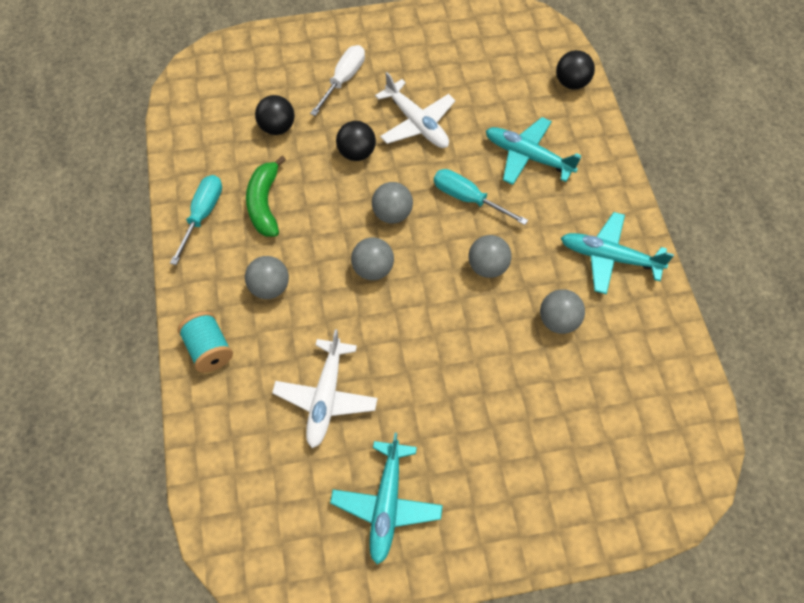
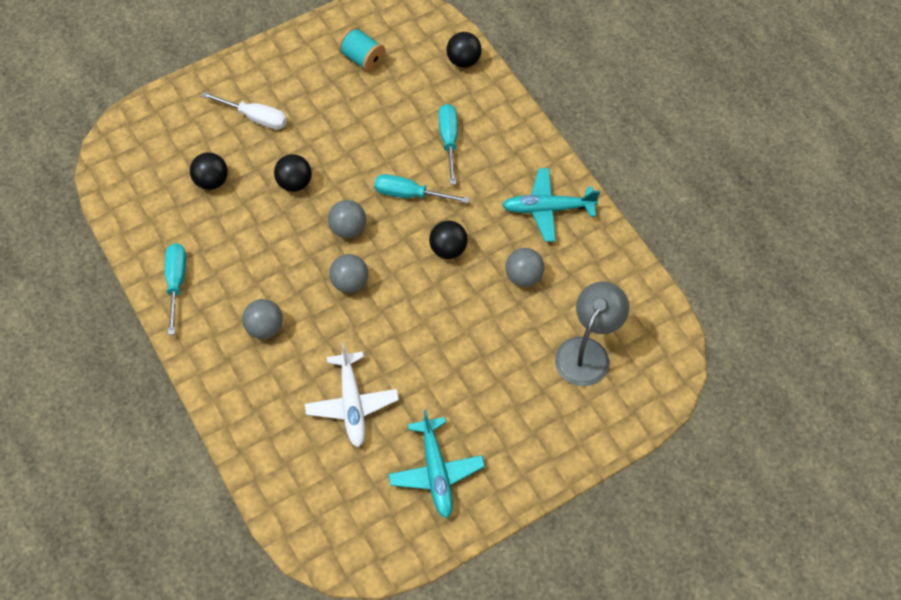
camera: 20 degrees left, 0 degrees up
turquoise spool [178,311,233,373] -> turquoise spool moved to [338,27,386,72]
green banana [246,156,286,237] -> none
white screwdriver [310,45,365,116] -> white screwdriver turned 105 degrees clockwise [201,92,287,129]
white plane [375,72,456,148] -> none
grey ball [469,235,511,278] -> black ball [429,221,468,259]
turquoise plane [486,117,581,185] -> turquoise screwdriver [439,104,458,185]
none -> grey lamp [555,281,629,386]

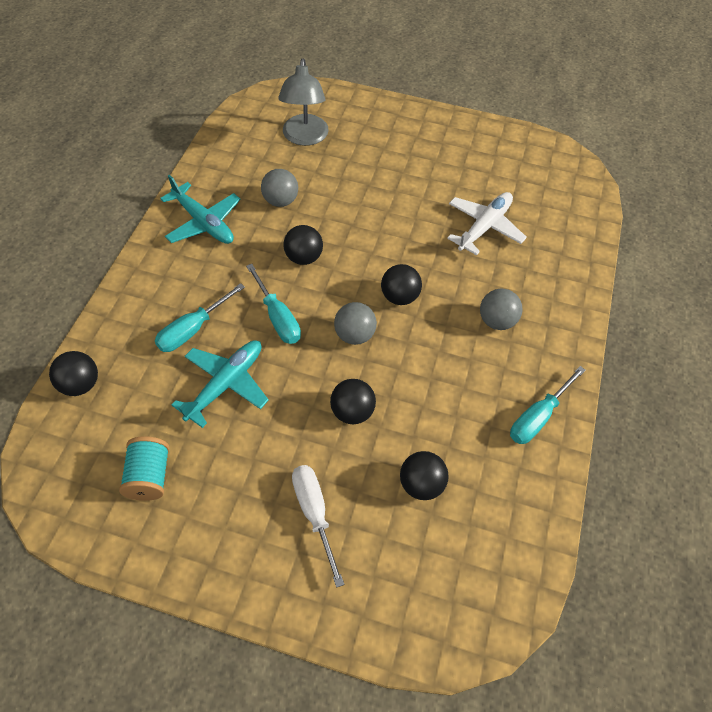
camera: 135 degrees left, 5 degrees down
grey ball [329,254,368,293] -> black ball [381,264,422,305]
turquoise plane [388,410,485,518] -> turquoise plane moved to [172,340,269,428]
grey lamp [555,281,629,386] -> grey lamp turned 75 degrees counterclockwise [279,59,329,146]

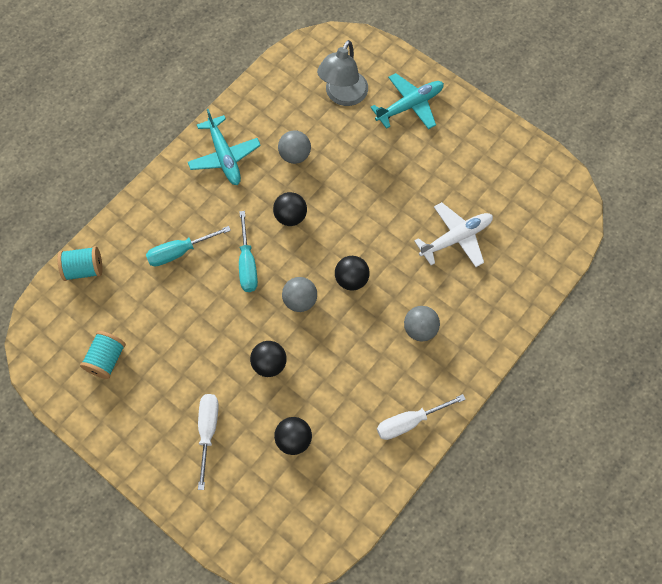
camera: 25 degrees right, 10 degrees up
black ball [49,351,98,396] -> turquoise spool [57,246,103,281]
turquoise plane [172,340,269,428] -> turquoise plane moved to [370,73,444,130]
turquoise screwdriver [510,366,586,444] -> white screwdriver [377,394,466,440]

